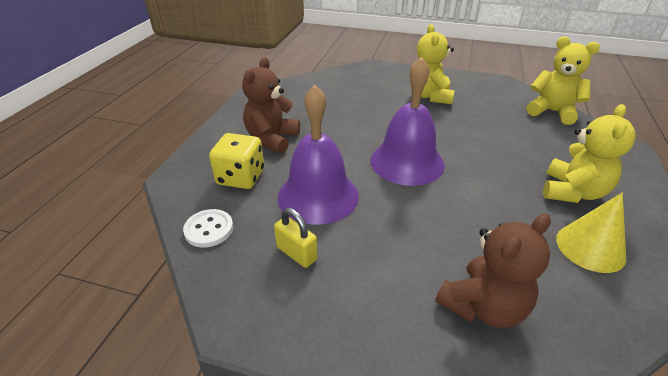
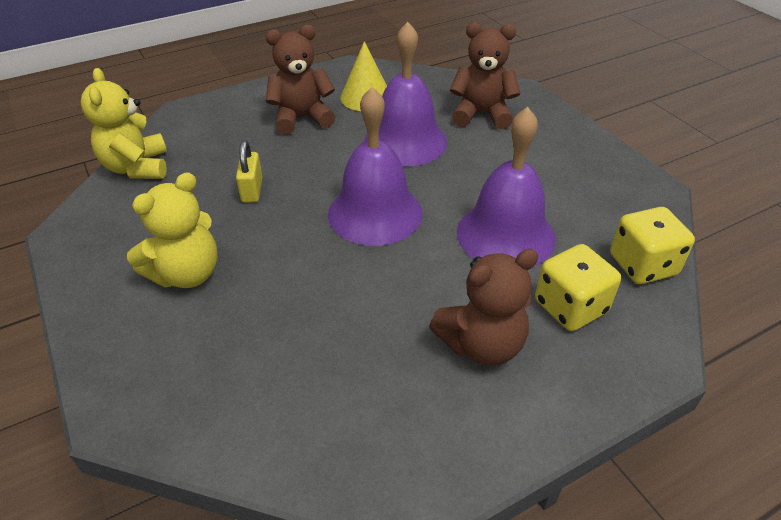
camera: 135 degrees left, 5 degrees up
white button [183,209,233,248] -> yellow dice [610,207,695,284]
yellow padlock [274,208,318,268] -> yellow padlock moved to [236,140,263,203]
yellow teddy bear [543,104,636,203] -> brown teddy bear [266,25,335,135]
none -> purple bell [365,22,447,166]

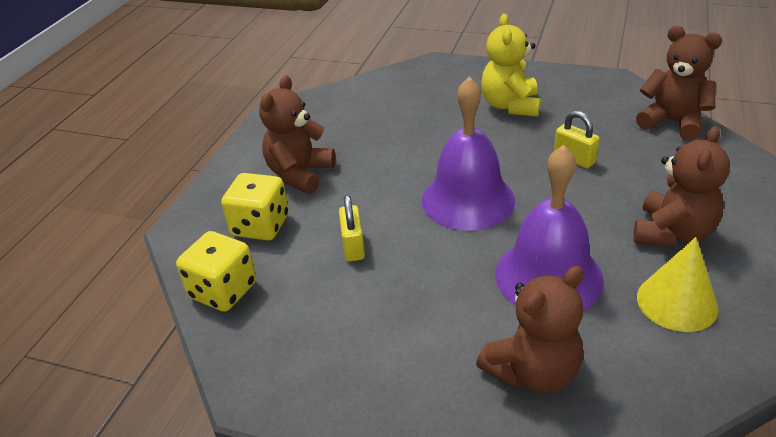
camera: 140 degrees right, 5 degrees down
yellow teddy bear [81,68,167,179] -> brown teddy bear [636,26,722,141]
purple bell [457,107,556,267] -> yellow padlock [339,195,365,262]

